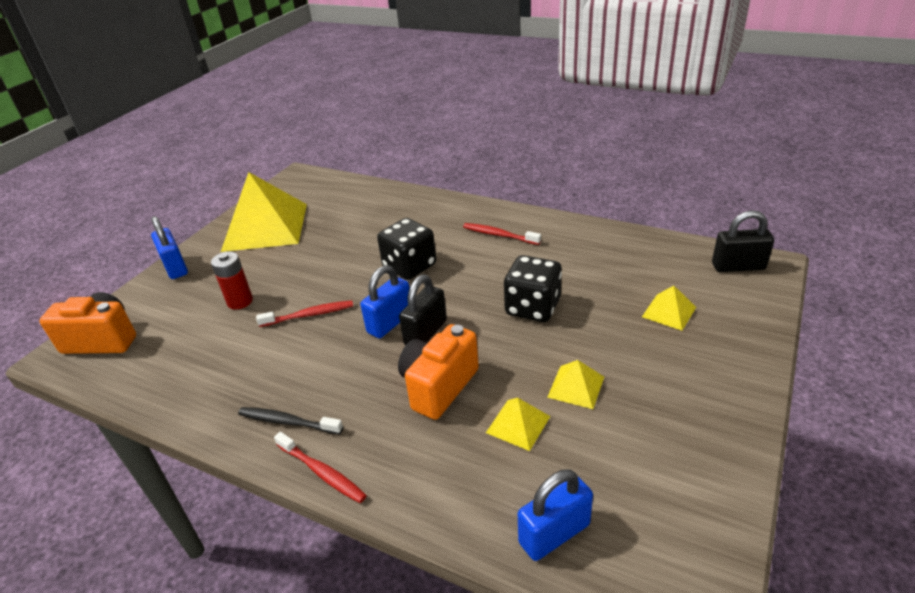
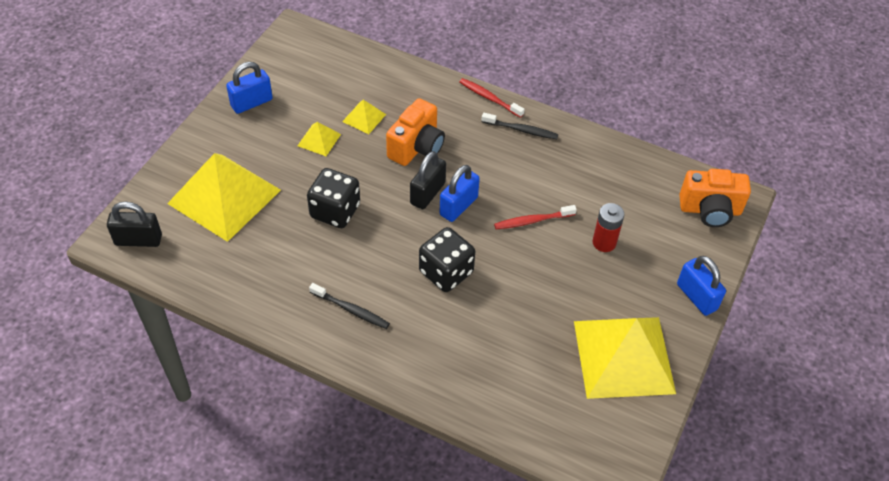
camera: 175 degrees right, 15 degrees up
red toothbrush [463,223,541,245] -> black toothbrush [309,283,390,329]
blue padlock [518,469,593,561] -> blue padlock moved to [226,62,273,114]
yellow pyramid [642,286,696,331] -> yellow pyramid [167,153,281,242], size x2.34

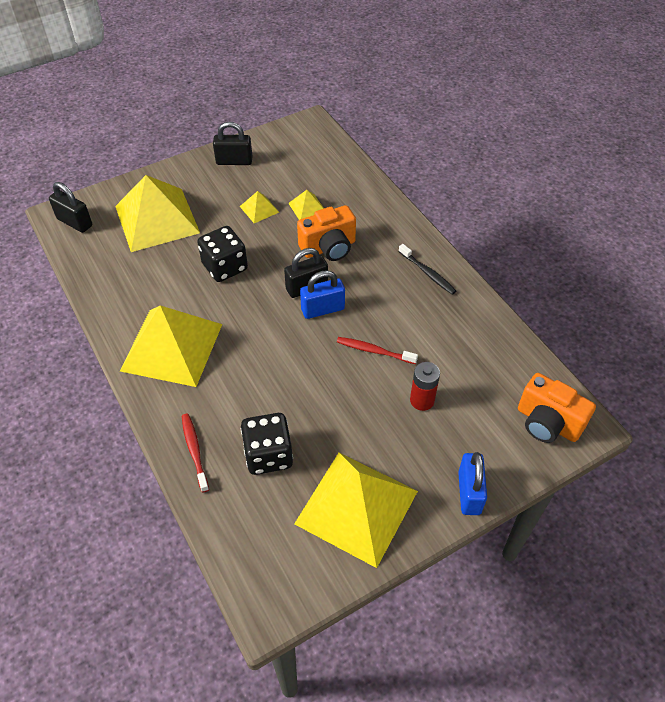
camera: 35 degrees right, 0 degrees up
blue padlock [226,62,273,114] -> black padlock [213,122,253,165]
black toothbrush [309,283,390,329] -> yellow pyramid [120,305,222,387]
black dice [419,227,475,292] -> black dice moved to [241,413,293,475]
red toothbrush [460,78,525,118] -> red toothbrush moved to [182,414,209,493]

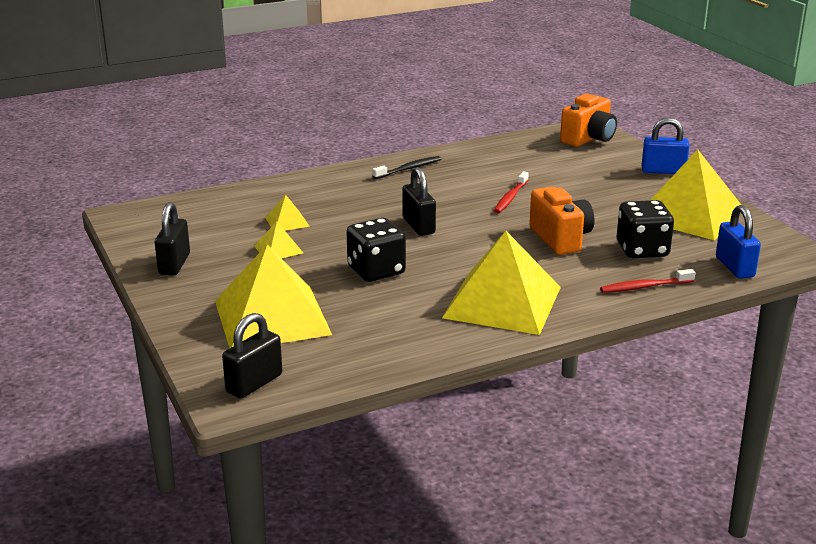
camera: 85 degrees left, 25 degrees down
orange camera [297,205,356,261] -> orange camera moved to [529,187,595,255]
blue padlock [300,270,345,319] -> blue padlock moved to [716,205,761,279]
red battery [410,362,440,411] -> none

